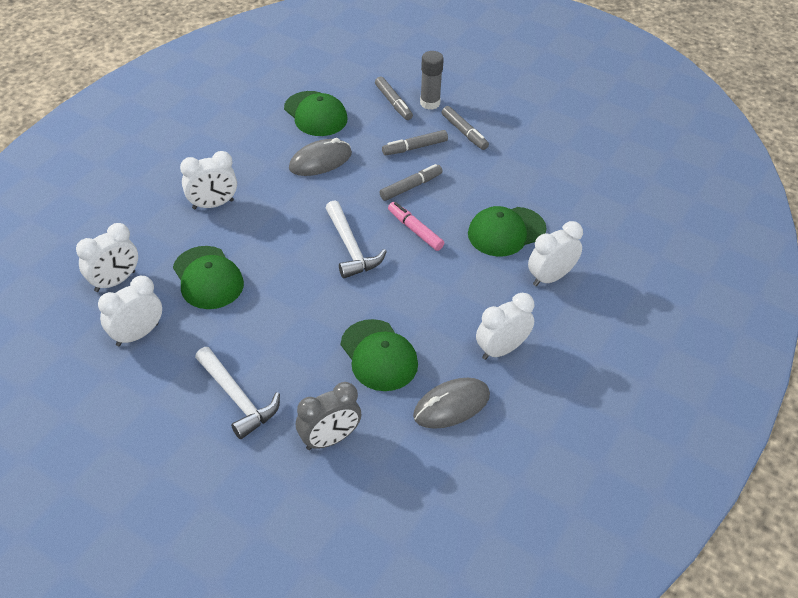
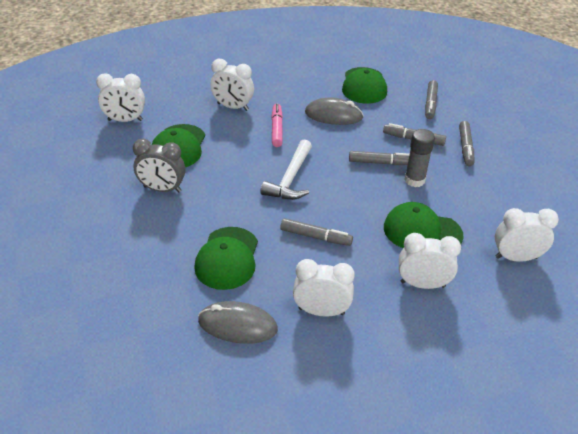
camera: 40 degrees right, 5 degrees down
white clock [98,276,162,346] -> white clock moved to [495,208,559,262]
white hammer [195,347,280,439] -> none
grey clock [296,382,361,450] -> grey clock moved to [133,138,185,192]
pink marker [388,202,444,251] -> pink marker moved to [271,103,283,147]
grey glue stick [420,51,444,110] -> grey glue stick moved to [404,129,435,187]
none -> grey marker [280,218,353,246]

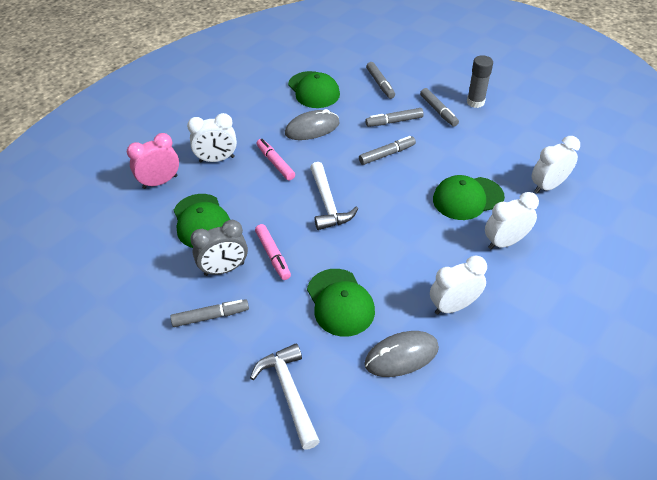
camera: 30 degrees left, 5 degrees up
white clock [96,73,145,122] -> none
grey marker [280,218,353,246] -> grey marker moved to [171,299,249,327]
grey glue stick [404,129,435,187] -> grey glue stick moved to [467,55,493,108]
none -> pink clock [127,133,179,189]
none -> white hammer [250,343,320,450]
none -> pink marker [255,224,291,280]

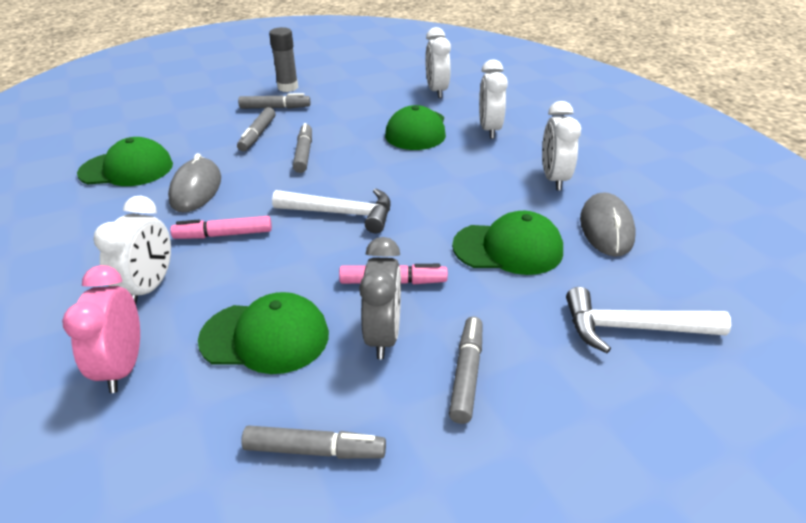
camera: 65 degrees left, 10 degrees down
grey marker [366,62,395,99] -> grey marker moved to [241,425,386,459]

